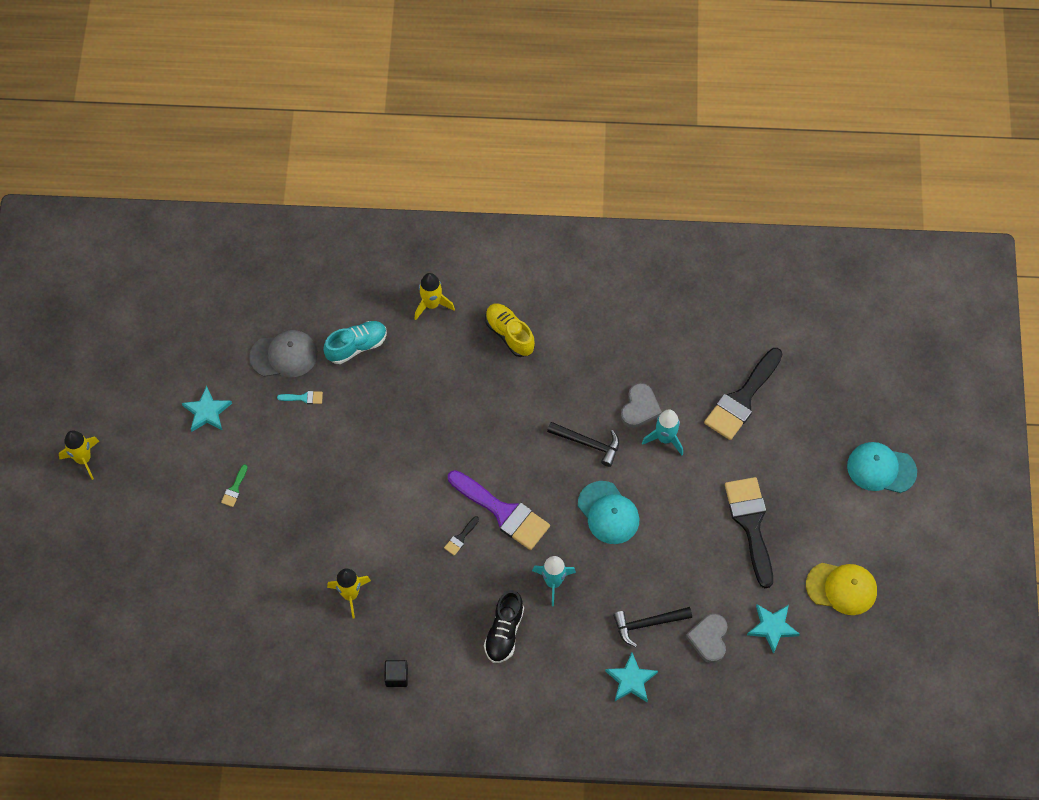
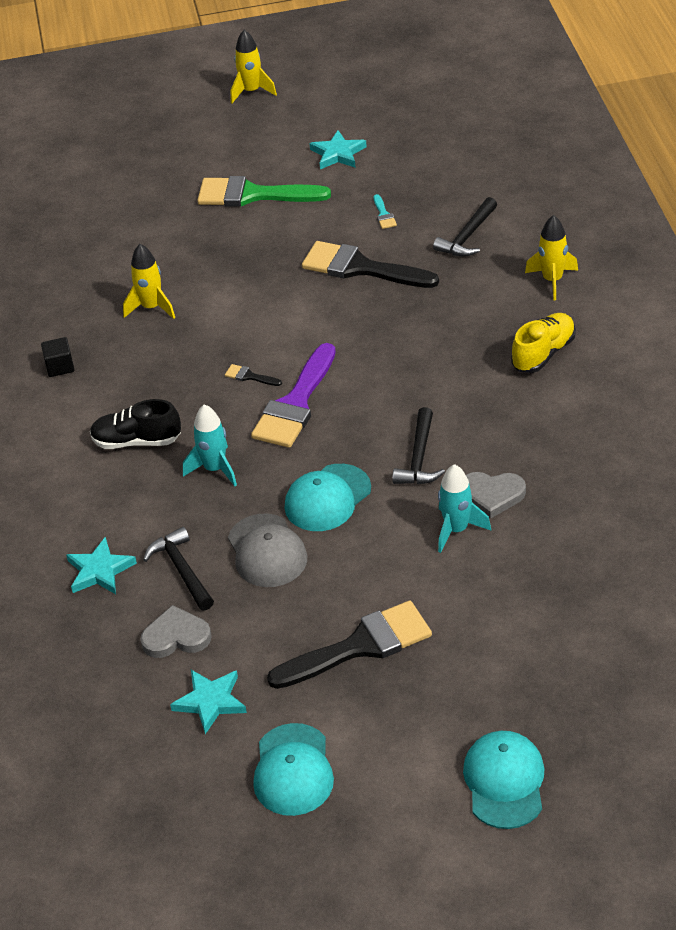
camera: 80 degrees right, 20 degrees down
green brush [221,464,248,507] -> green brush [197,176,331,207], size x2.48
grey cap [249,330,318,377] -> grey cap moved to [228,514,307,587]
turquoise shoe [323,321,387,364] -> black hammer [433,197,497,257]
black brush [704,348,783,440] -> black brush moved to [302,241,439,288]
yellow cap [806,563,877,615] -> turquoise cap [253,723,334,816]

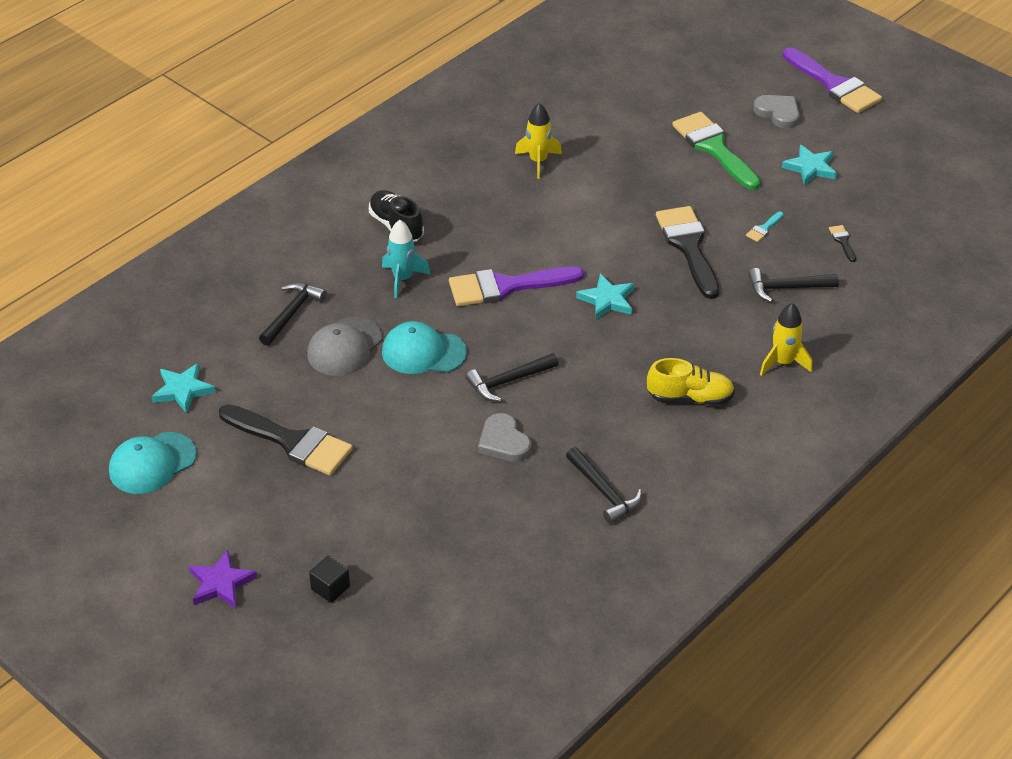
camera: 50 degrees right, 0 degrees up
black cube [41,337,75,377] -> black cube moved to [309,556,350,603]
turquoise star [66,537,137,594] -> turquoise star moved to [576,274,634,319]
grey heart [140,605,212,658] -> grey heart moved to [753,95,800,129]
black brush [225,364,282,386] -> black brush moved to [829,225,856,262]
yellow rocket [231,30,277,103] -> purple brush [783,47,882,113]
turquoise rocket [438,464,491,553] -> none
turquoise cap [463,731,544,829] -> purple star [189,550,257,608]
none -> black hammer [566,447,642,524]

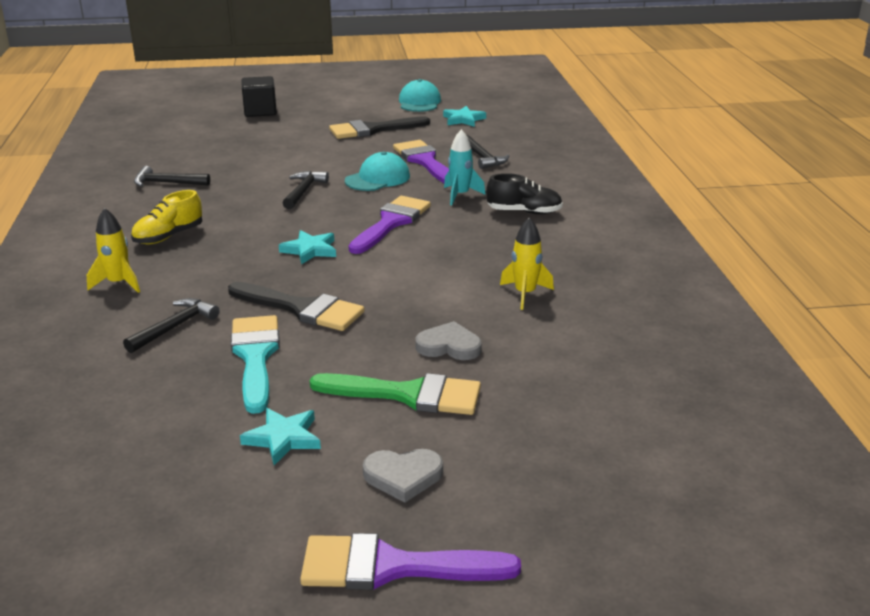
camera: 130 degrees right, 15 degrees down
purple star [189,550,257,608] -> none
grey cap [307,317,382,376] -> purple brush [393,140,449,183]
black cube [309,556,350,603] -> black cube [241,76,277,117], size x1.76
grey heart [478,413,531,462] -> grey heart moved to [416,321,482,360]
turquoise brush [746,212,783,242] -> turquoise brush [231,315,280,414], size x2.48
black brush [829,225,856,262] -> none

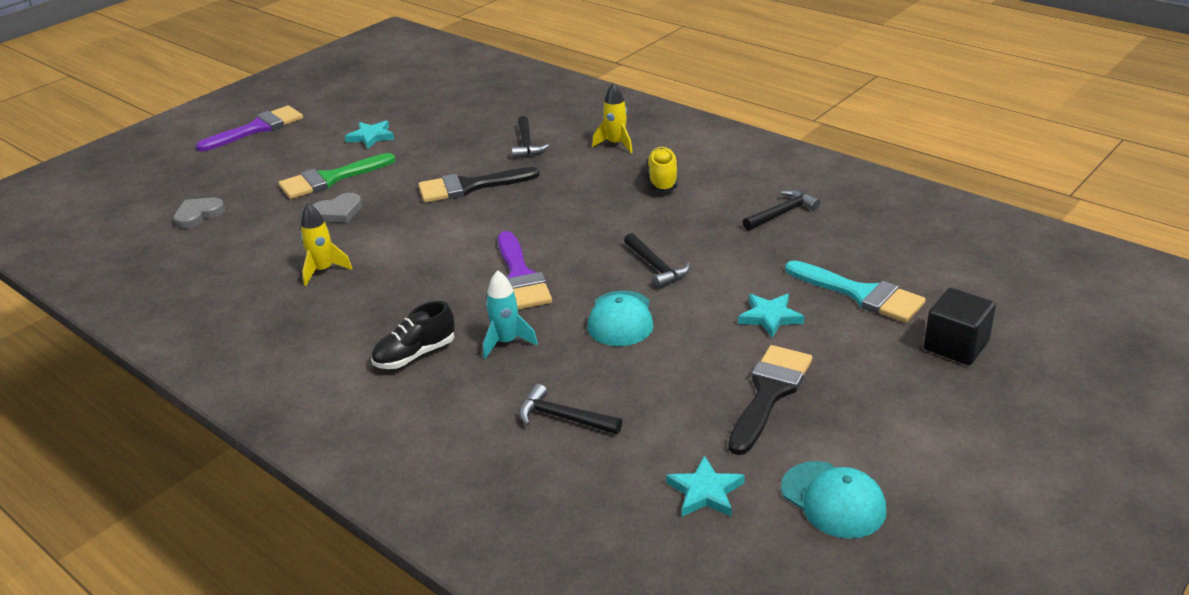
camera: 140 degrees right, 5 degrees up
turquoise brush [231,315,280,414] -> turquoise brush moved to [785,260,926,323]
turquoise star [279,230,336,264] -> turquoise star moved to [738,294,804,338]
grey heart [363,449,443,503] -> grey heart moved to [173,197,225,229]
purple brush [393,140,449,183] -> none

